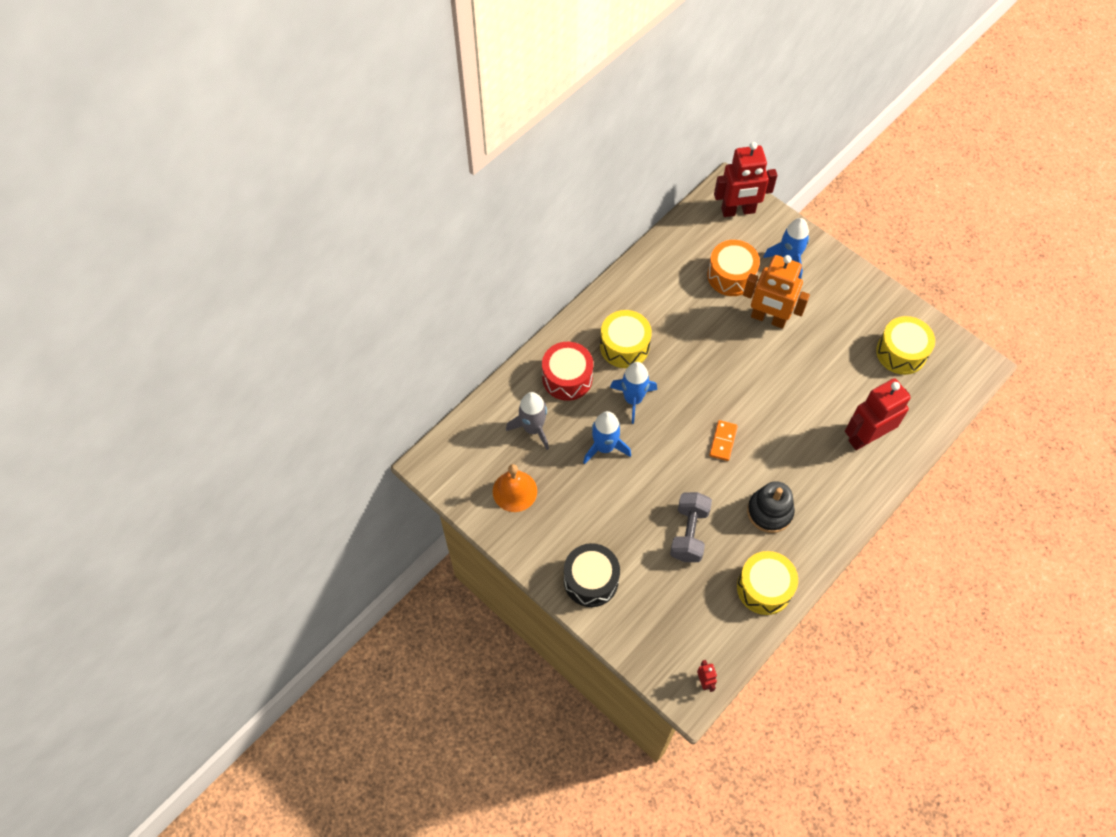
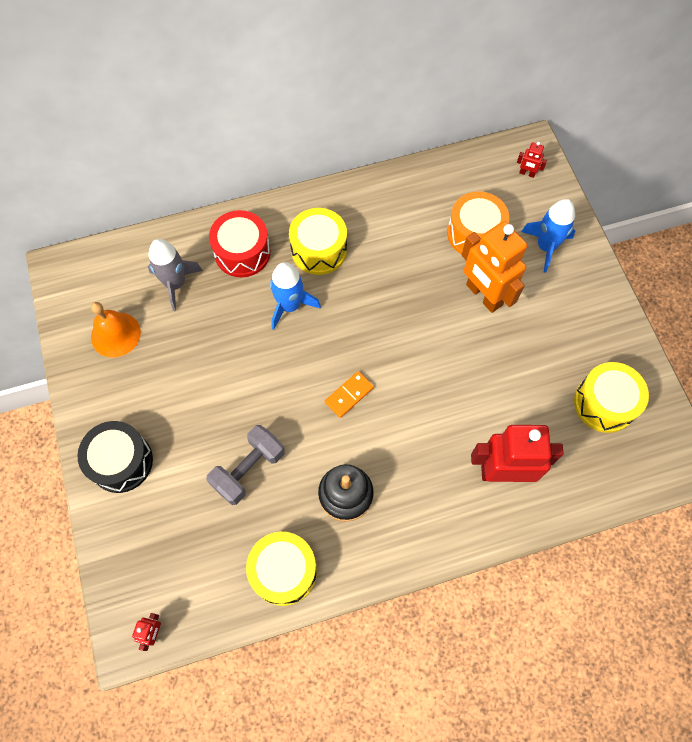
camera: 30 degrees right, 5 degrees up
blue rocket [583,411,631,464] -> none
red robot [714,142,777,217] -> red robot [517,142,547,178], size x0.41

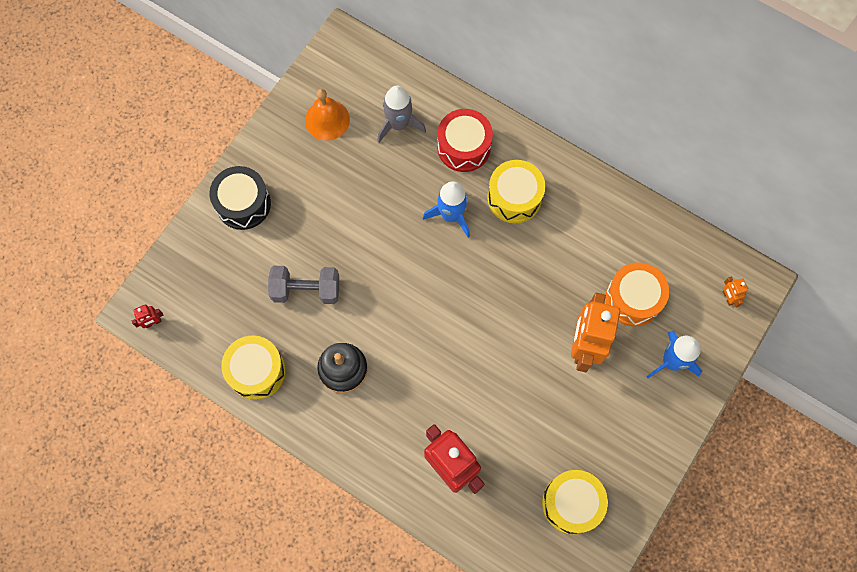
camera: 50 degrees right, 5 degrees up
orange domino [325,371,374,418] -> none
red robot [517,142,547,178] -> orange robot [722,277,748,307]

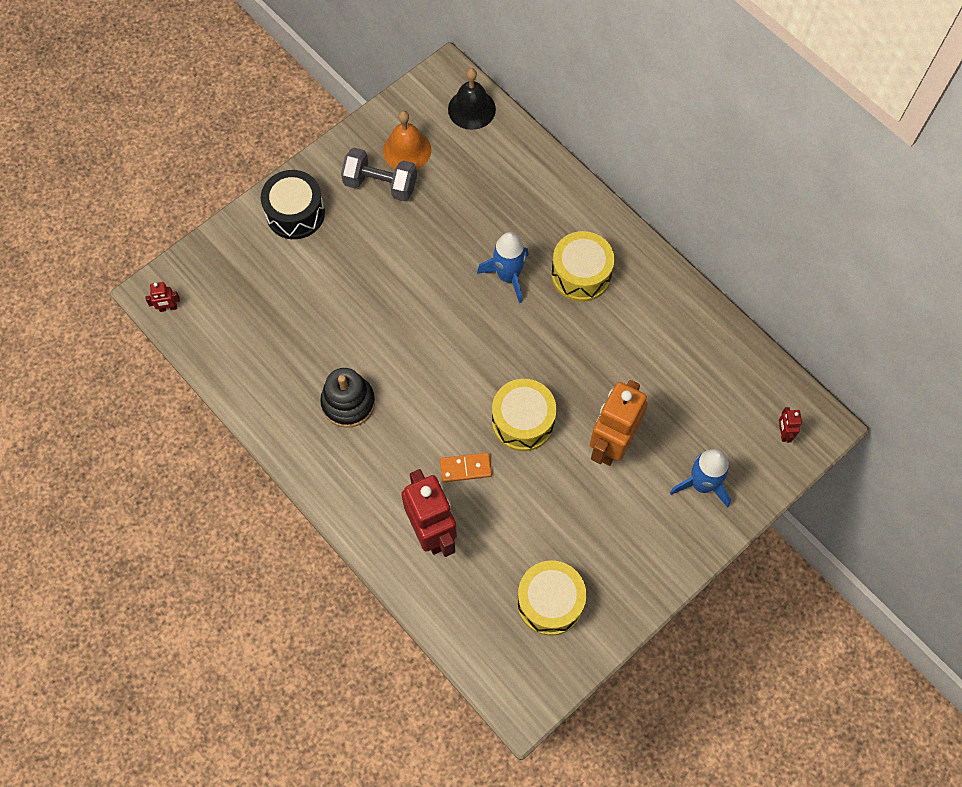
camera: 15 degrees right, 5 degrees down
yellow drum [221,335,286,400] -> yellow drum moved to [492,379,556,451]
grey dumbbell [268,266,339,304] -> grey dumbbell moved to [341,148,417,201]
grey rocket [377,86,426,143] -> none
red drum [437,109,493,172] -> none
orange drum [605,262,669,326] -> none
orange robot [722,277,748,307] -> red robot [779,407,802,443]
none -> orange domino [440,453,492,482]
none -> black bell [448,68,496,130]

